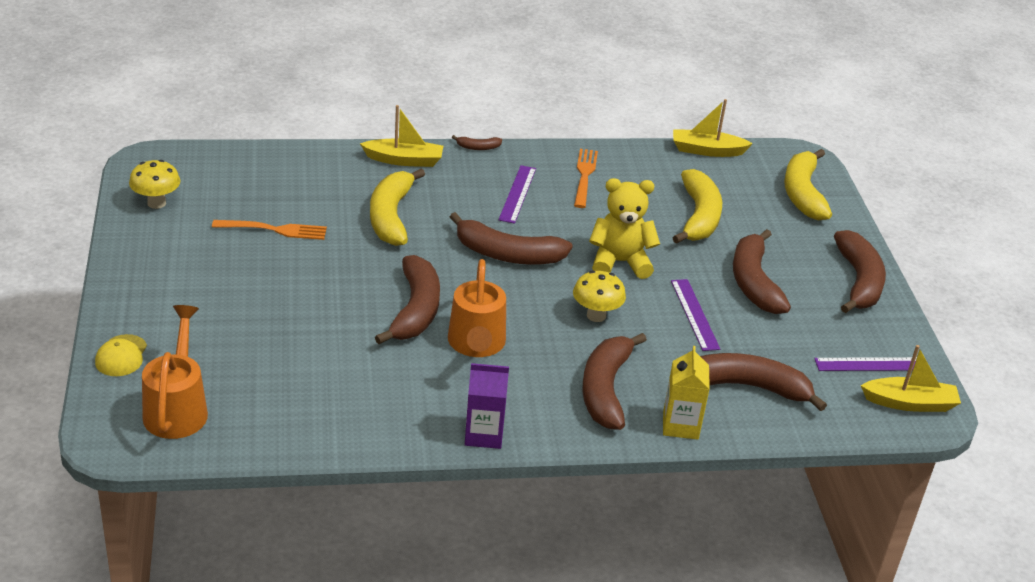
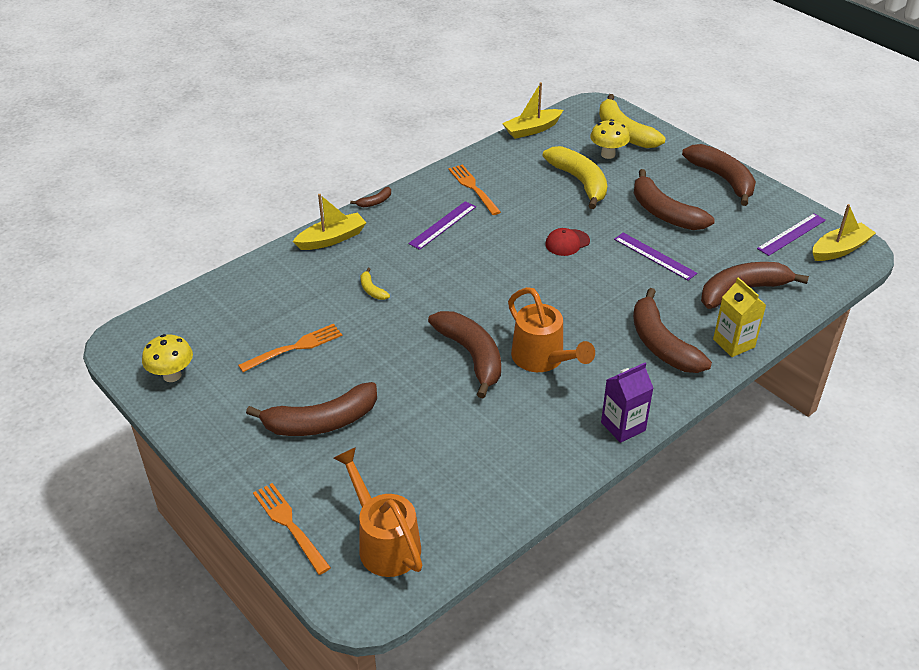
camera: 30 degrees left, 5 degrees up
yellow cap [95,334,147,376] -> orange fork [253,483,331,575]
yellow banana [370,169,425,246] -> yellow banana [361,268,390,300], size x0.43
brown banana [450,212,573,265] -> brown banana moved to [246,382,377,436]
purple ruler [499,165,536,224] -> purple ruler turned 60 degrees clockwise [408,201,476,250]
yellow mushroom [573,270,626,322] -> yellow mushroom moved to [590,119,630,159]
yellow teddy bear [589,178,660,279] -> red cap [545,228,590,256]

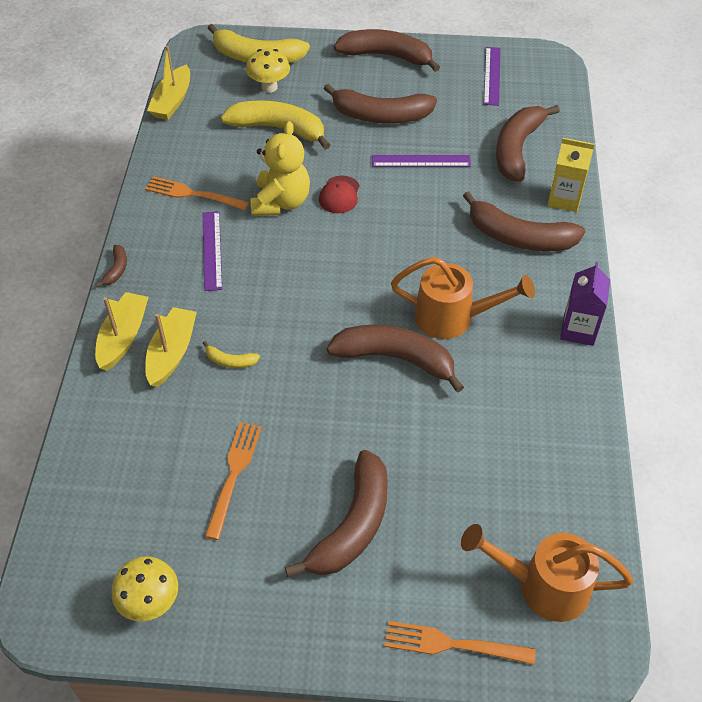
camera: 45 degrees left, 10 degrees up
yellow boat [812,204,876,261] -> yellow boat moved to [145,307,197,388]
none -> yellow teddy bear [250,121,310,216]

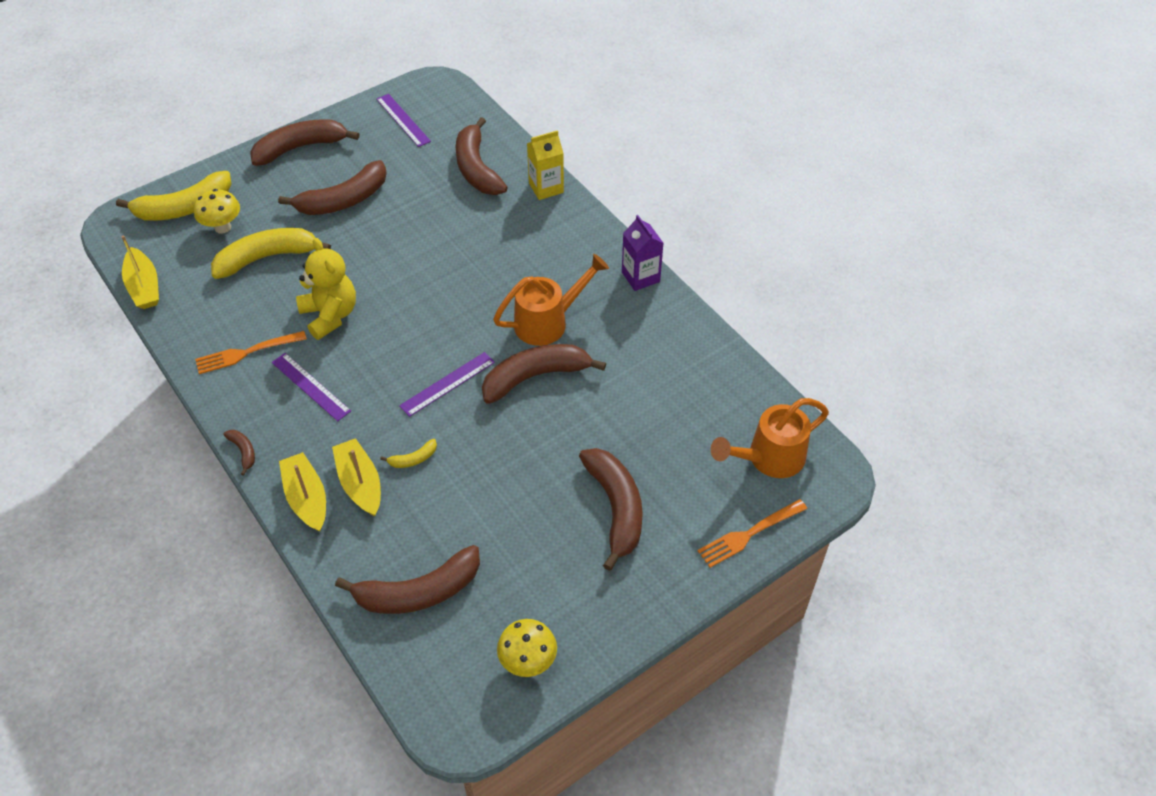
camera: 40 degrees left, 0 degrees up
orange fork [205,422,262,540] -> none
red cap [319,176,360,213] -> none
purple ruler [372,155,471,167] -> purple ruler moved to [399,352,495,417]
brown banana [463,191,585,251] -> brown banana moved to [335,545,480,614]

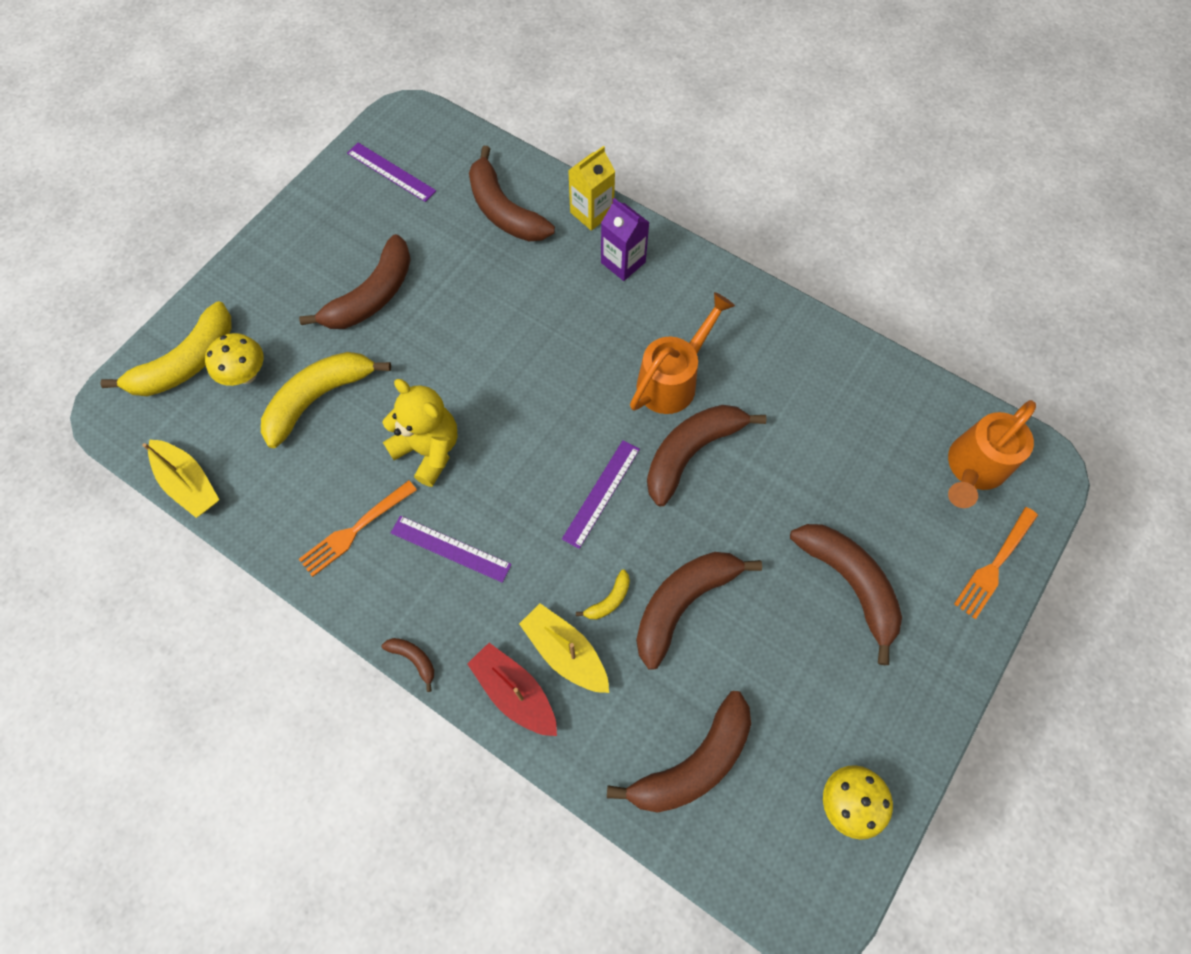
camera: 20 degrees left, 15 degrees up
brown banana [250,119,359,166] -> brown banana moved to [636,552,762,670]
yellow boat [279,452,326,532] -> red boat [467,643,557,736]
purple carton [622,215,663,291] -> purple carton moved to [601,198,650,281]

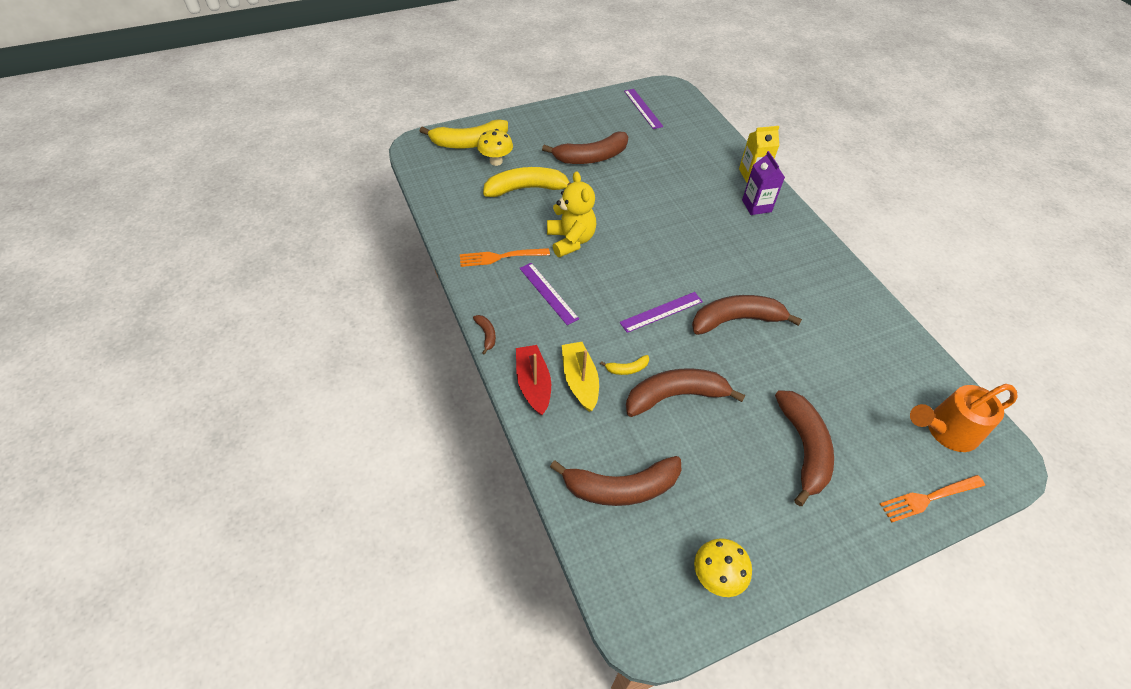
camera: 30 degrees right, 15 degrees down
yellow boat [142,440,219,518] -> none
brown banana [469,146,555,241] -> none
orange watering can [630,292,735,414] -> none

